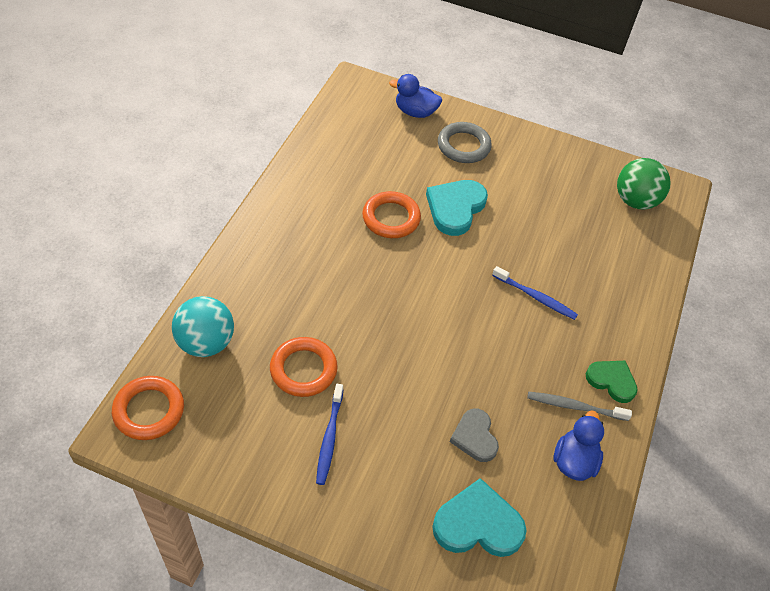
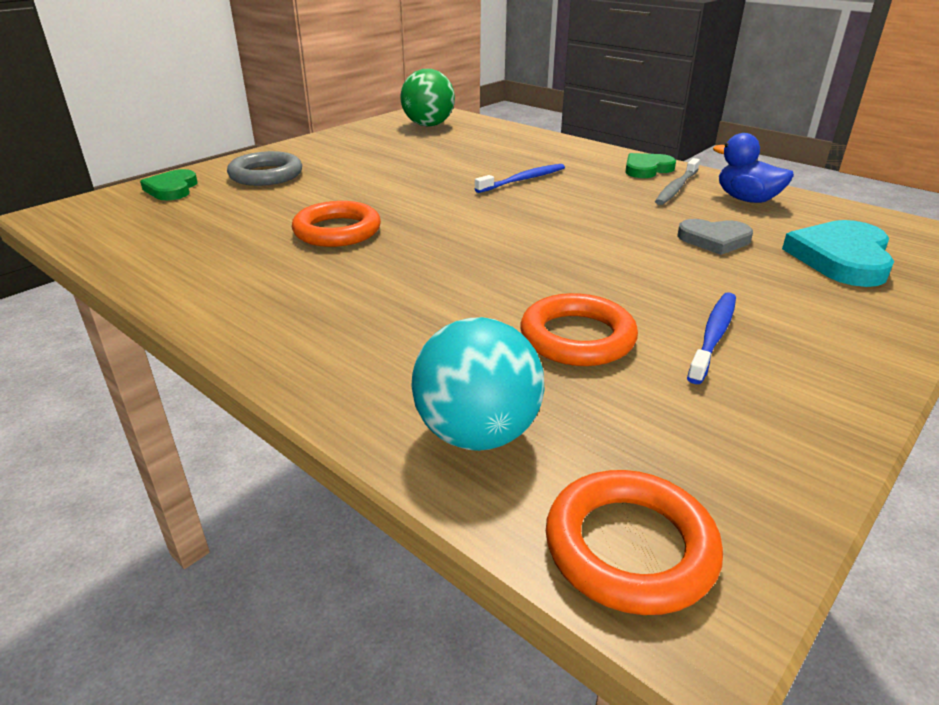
camera: 65 degrees left, 20 degrees down
blue toothbrush [316,384,343,485] -> blue toothbrush turned 90 degrees counterclockwise [687,292,736,384]
blue duck [389,74,442,118] -> green heart [140,169,198,200]
turquoise heart [426,180,488,236] -> none

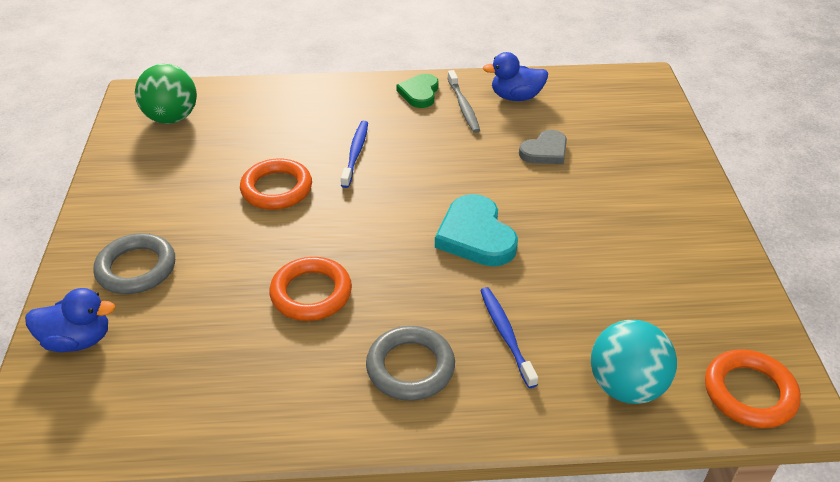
camera: 45 degrees left, 10 degrees up
green heart [140,169,198,200] -> blue duck [25,288,115,352]
orange ring [520,293,638,366] -> orange ring moved to [240,158,312,210]
blue toothbrush [687,292,736,384] -> blue toothbrush moved to [480,287,538,388]
turquoise heart [782,220,894,287] -> turquoise heart moved to [435,194,518,266]
none -> grey ring [366,326,455,401]

